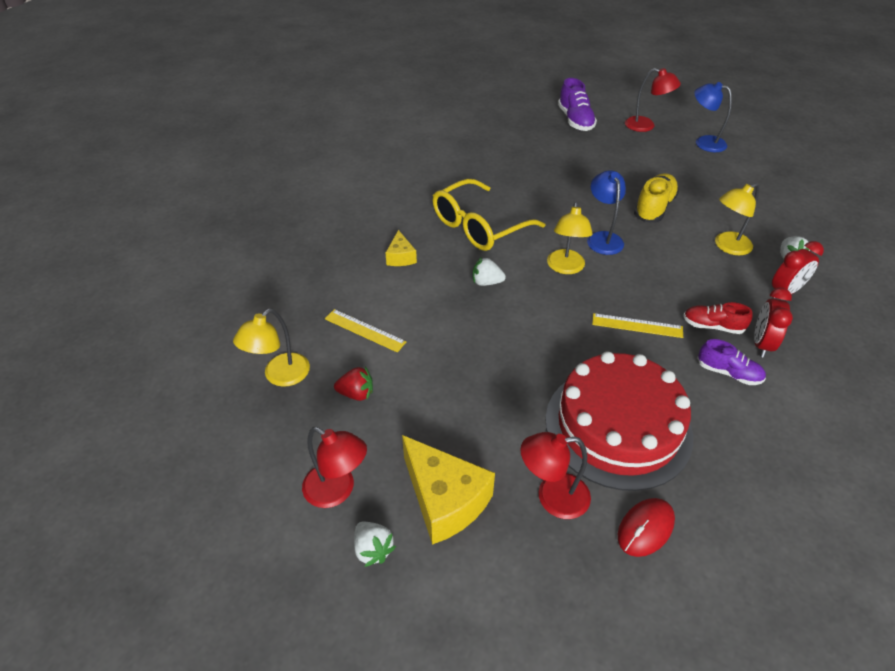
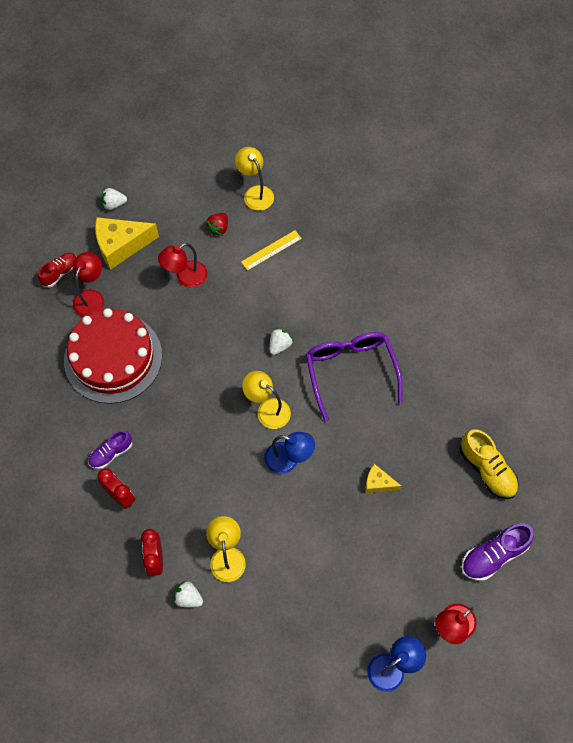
camera: 115 degrees right, 20 degrees up
red lamp [302,427,367,508] -> red lamp moved to [158,243,208,288]
yellow cheese [386,230,417,266] -> yellow cheese moved to [366,464,402,493]
yellow glasses [433,179,545,251] -> purple glasses [306,332,403,422]
purple shoe [558,78,597,131] -> purple shoe turned 45 degrees counterclockwise [461,523,534,581]
yellow ruler [592,313,683,338] -> none
red mouse [618,498,675,557] -> none
yellow shoe [634,173,679,222] -> yellow shoe moved to [459,429,519,499]
red shoe [683,302,753,334] -> red shoe moved to [38,253,76,287]

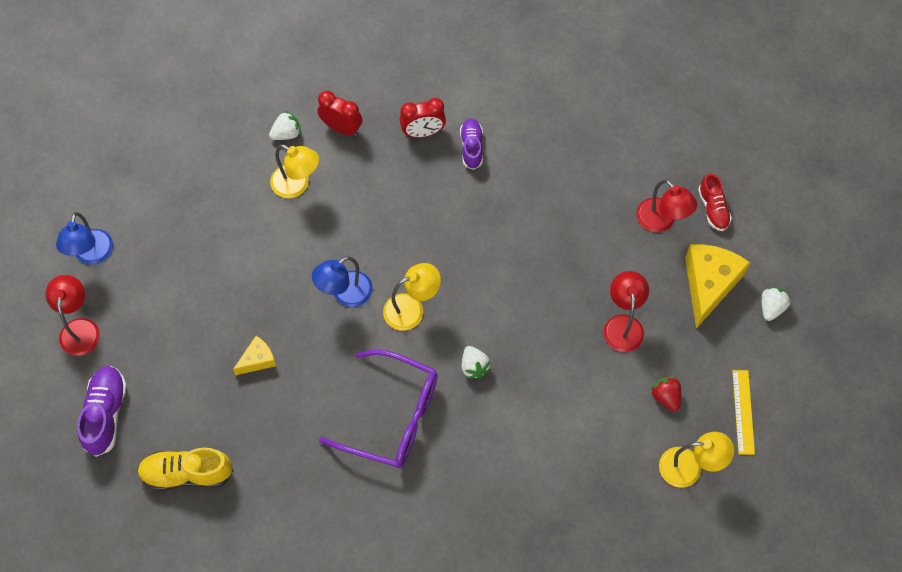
camera: 125 degrees right, 0 degrees up
red cake [64,308,162,404] -> none
yellow ruler [241,230,302,271] -> yellow ruler moved to [732,370,755,455]

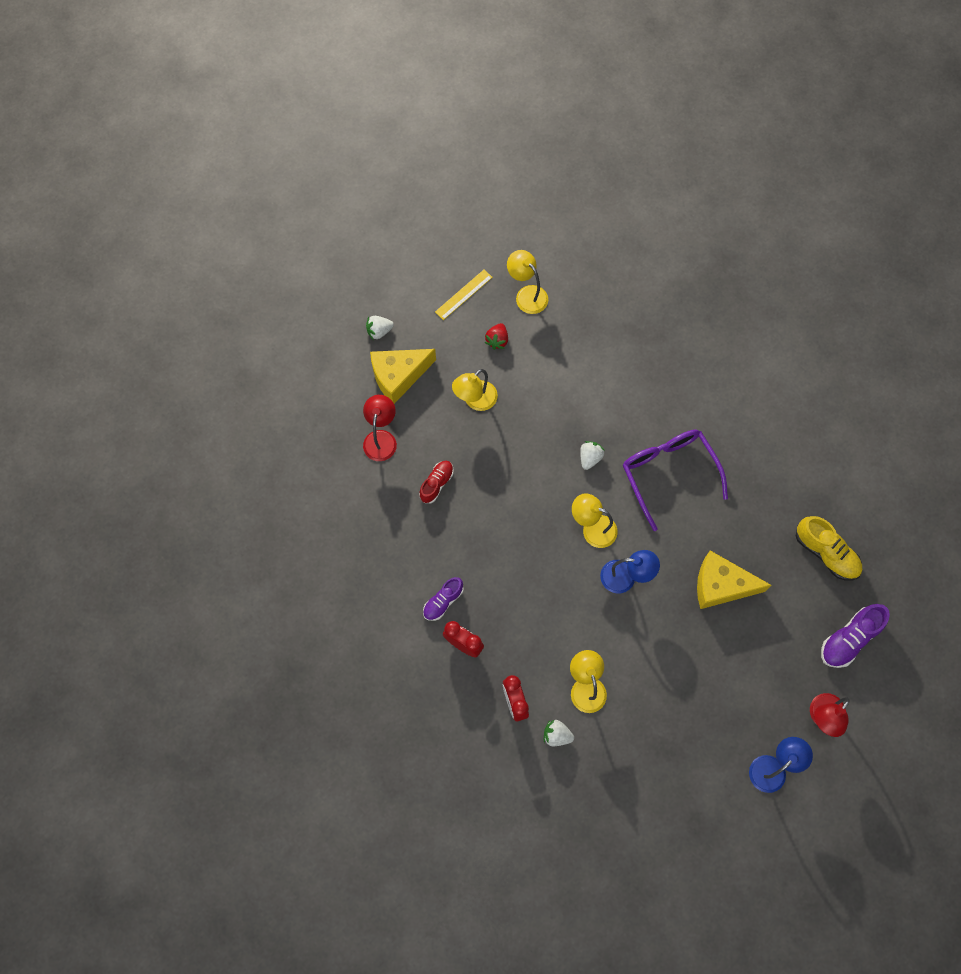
camera: 135 degrees left, 5 degrees up
yellow cheese [233,336,276,375] -> yellow cheese [697,551,771,609], size x1.91
red lamp [604,271,649,352] -> yellow lamp [452,369,498,411]
red shoe [698,173,732,231] -> red shoe moved to [419,461,454,503]

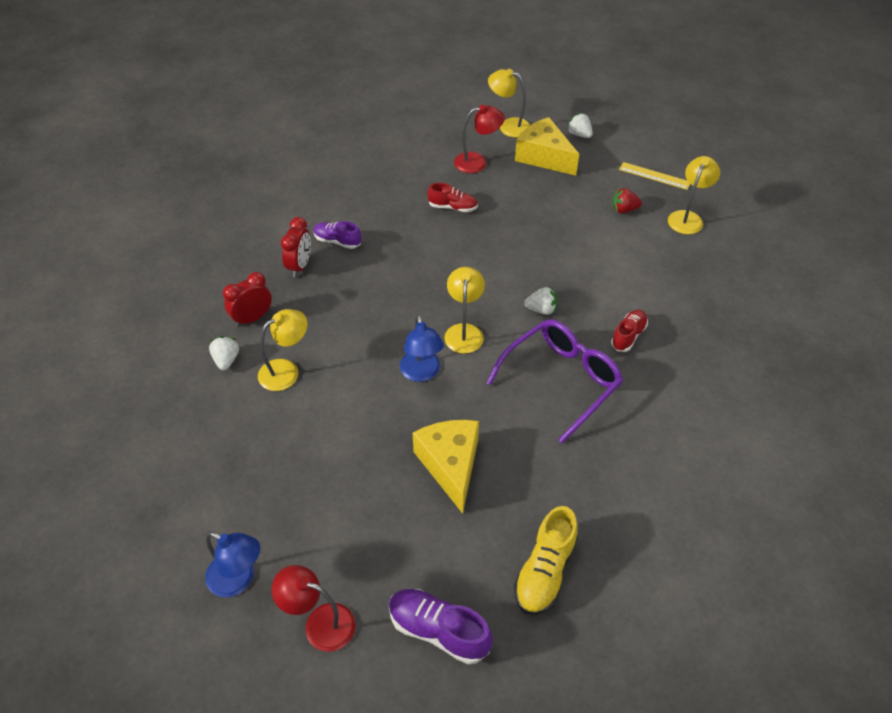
camera: 70 degrees right, 20 degrees down
yellow lamp [452,369,498,411] -> yellow lamp moved to [488,69,530,138]
none -> red shoe [611,310,648,352]

